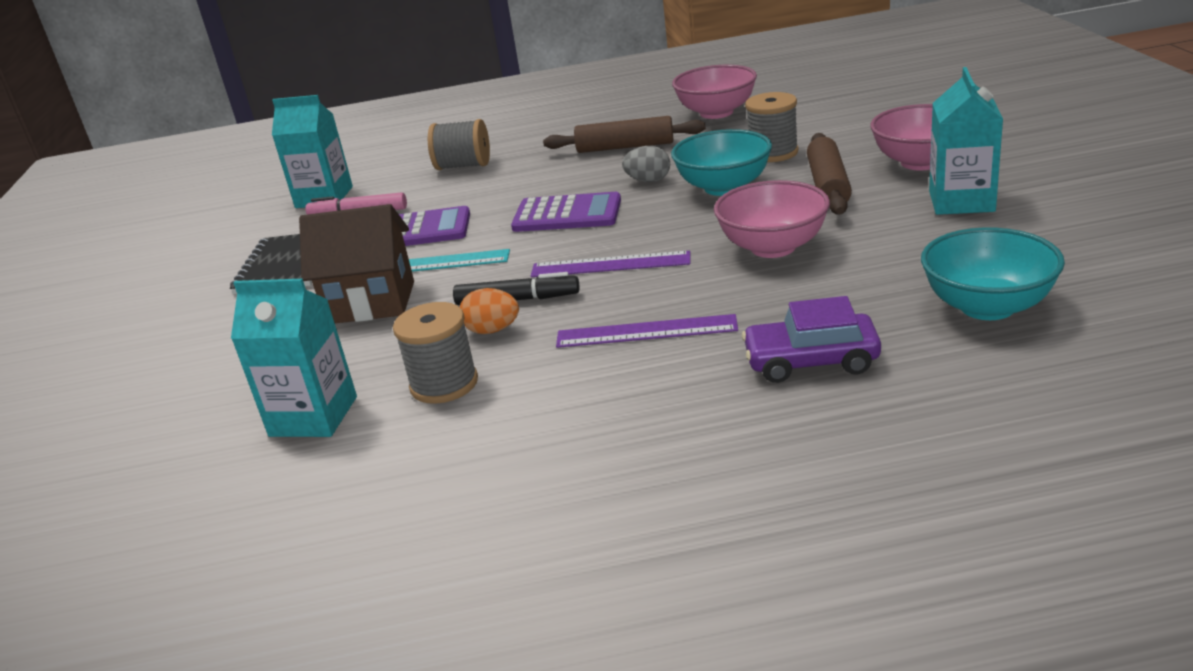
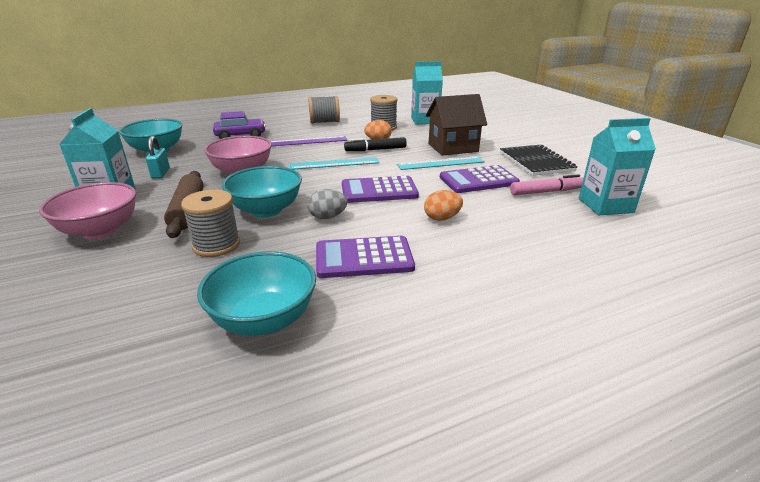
camera: 160 degrees right, 0 degrees up
grey spool [428,119,490,170] -> grey spool moved to [308,95,340,124]
purple ruler [531,251,690,277] -> turquoise ruler [290,157,379,169]
brown rolling pin [543,116,706,153] -> purple calculator [316,236,415,278]
pink bowl [672,65,757,119] -> turquoise bowl [197,251,316,336]
none -> turquoise padlock [146,136,170,178]
none -> orange egg [424,190,463,221]

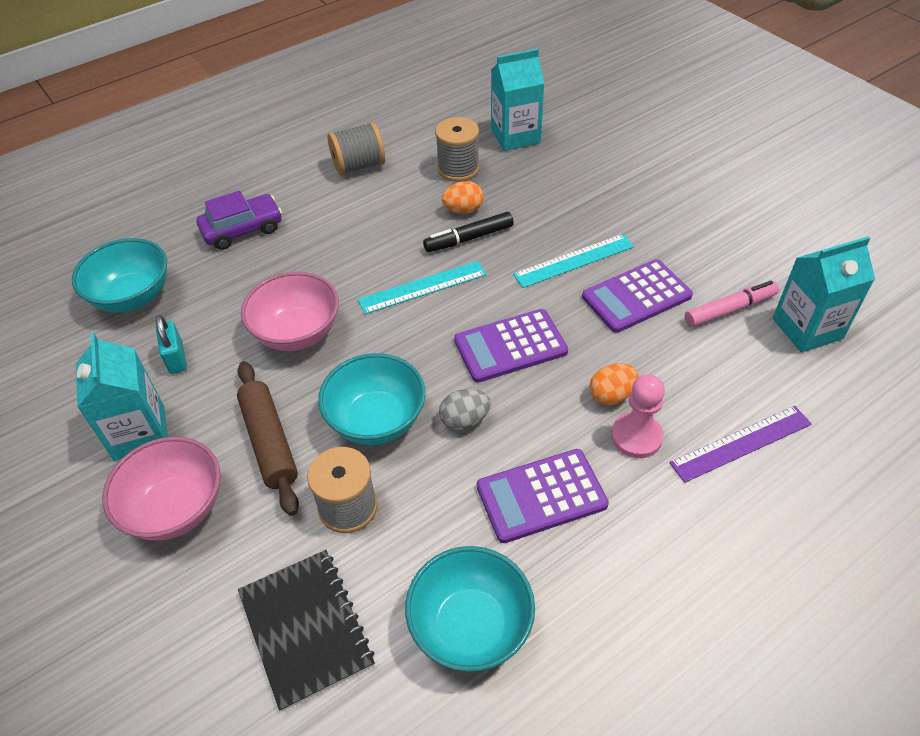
camera: 10 degrees left, 20 degrees up
purple ruler [270,136,347,146] -> purple ruler moved to [669,406,812,483]
brown house [426,94,487,156] -> none
black notebook [500,144,577,176] -> black notebook moved to [238,550,375,712]
none -> pink pawn [611,374,665,458]

